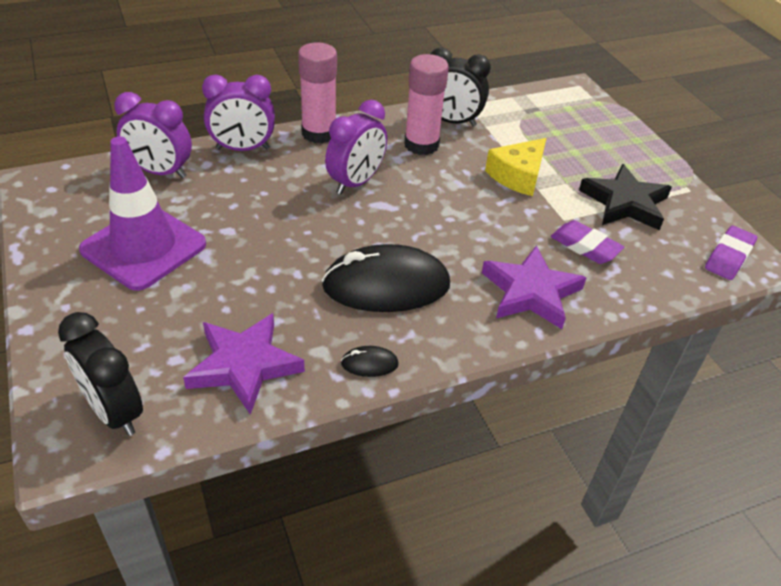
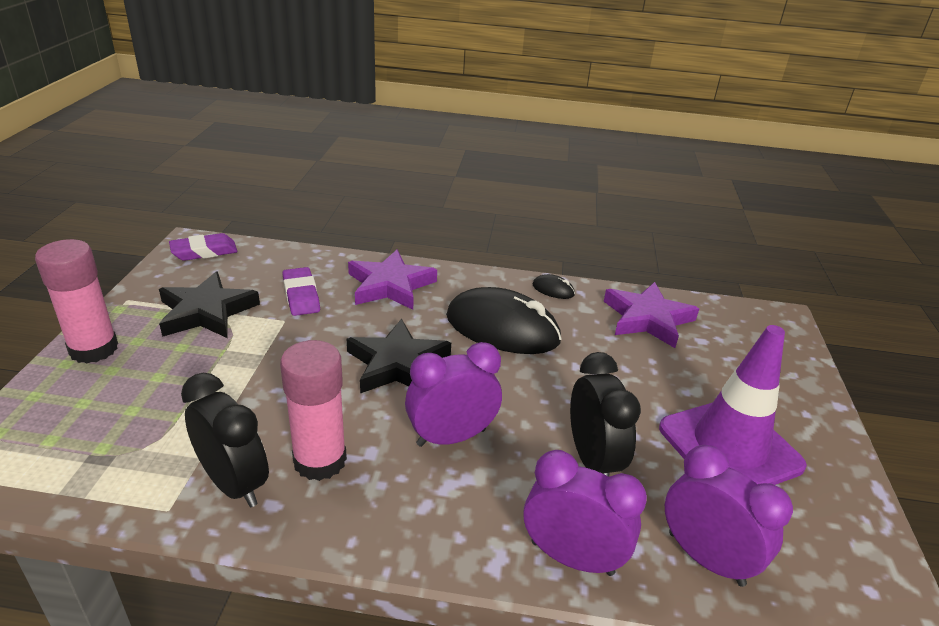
camera: 150 degrees left, 10 degrees down
black clock [58,312,143,436] -> black clock moved to [570,352,641,477]
pink glue stick [298,43,337,143] -> pink glue stick moved to [35,239,118,364]
yellow cheese [485,138,546,196] -> none
none -> black star [347,319,451,393]

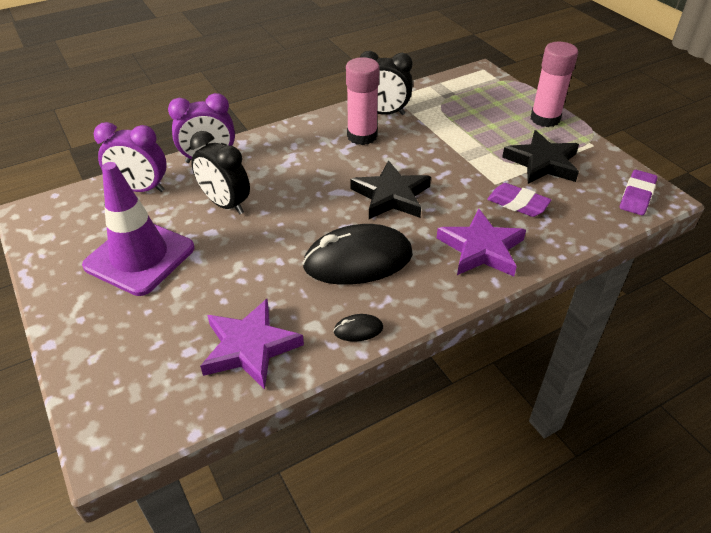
camera: 145 degrees right, 10 degrees up
purple clock [405,342,502,447] -> none

